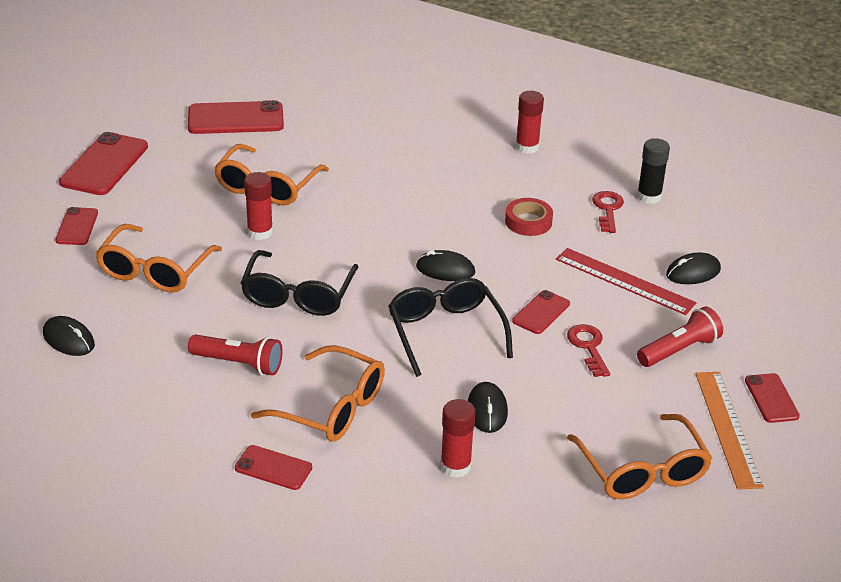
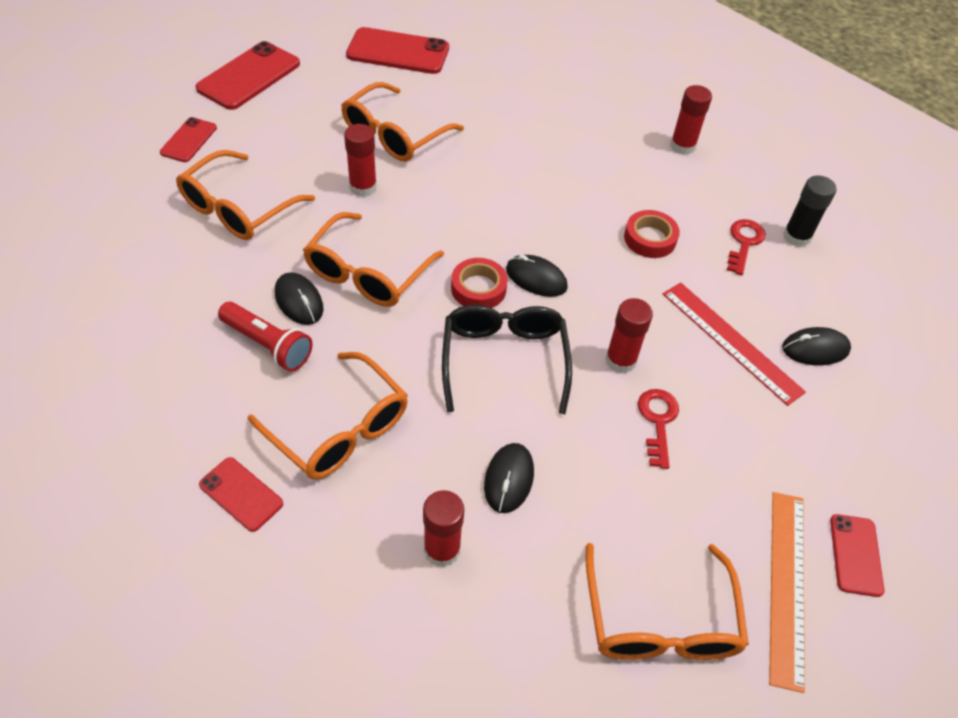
camera: 15 degrees right, 15 degrees up
black mouse [43,316,95,356] -> black mouse moved to [275,272,323,325]
black glasses [241,250,358,316] -> orange glasses [303,212,444,307]
red phone [512,290,570,334] -> red glue stick [605,298,653,373]
red flashlight [637,306,723,367] -> none
none -> red tape [451,258,508,308]

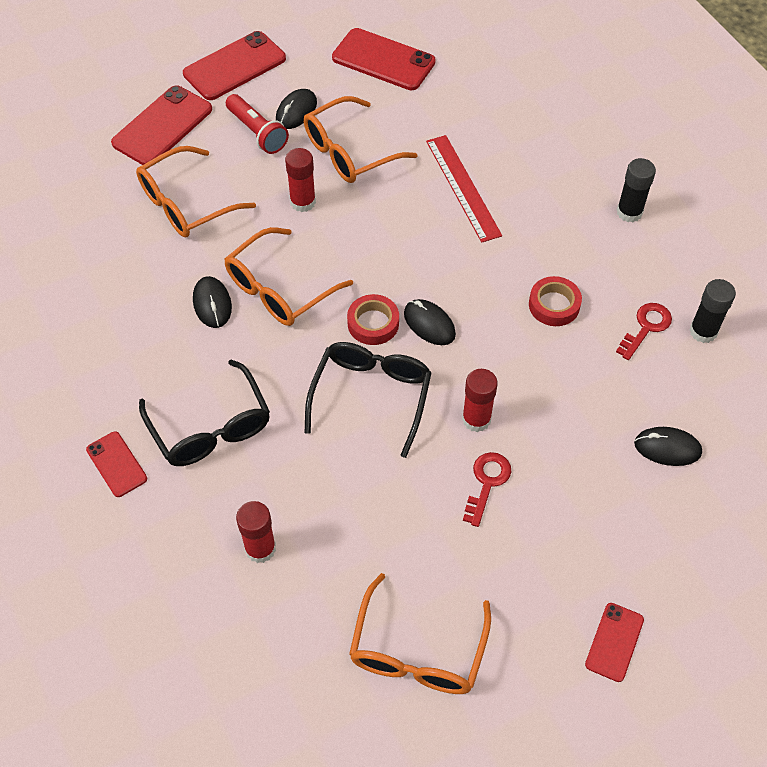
camera: 20 degrees right, 5 degrees up
red phone [160,117,217,162] -> red phone [111,86,212,165], size x1.78
red flashlight [218,302,313,372] -> red flashlight moved to [226,94,289,154]
orange glasses [248,352,408,480] -> black glasses [139,360,270,466]
black mouse [484,443,534,513] -> black mouse moved to [276,89,317,129]
red ruler [663,282,806,406] -> red ruler moved to [426,135,502,243]
red glue stick [670,85,712,155] -> black glue stick [617,158,656,222]
orange ruler [769,492,805,693] -> none

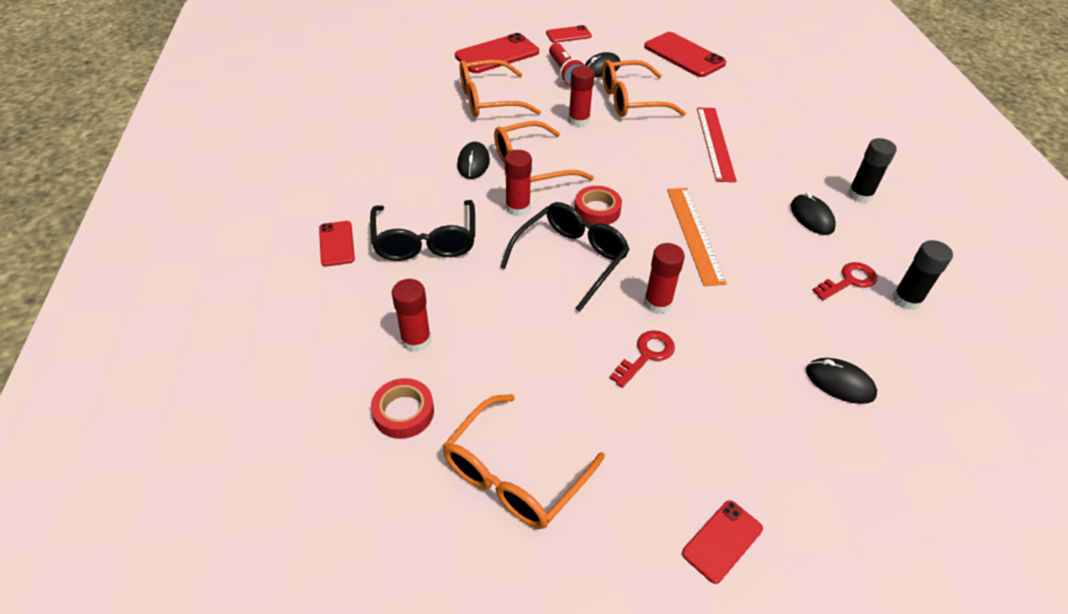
camera: 20 degrees right, 10 degrees down
red phone [183,31,286,100] -> red phone [546,25,592,43], size x0.56
black mouse [404,299,456,345] -> black mouse moved to [790,192,836,235]
red tape [529,276,582,326] -> red tape moved to [371,378,434,439]
none -> red glue stick [505,150,532,216]
none -> orange ruler [667,188,727,286]

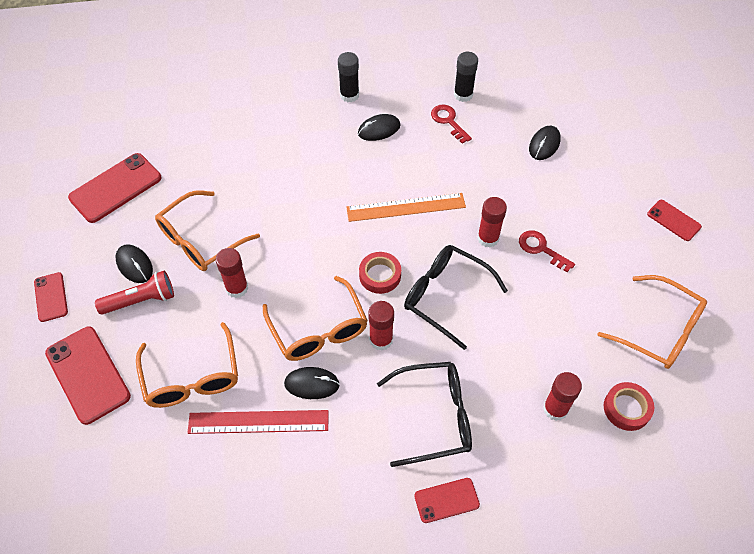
camera: 90 degrees left, 10 degrees up
orange glasses [602,60,686,117] -> orange glasses turned 60 degrees clockwise [155,190,260,271]
red ruler [697,108,737,182] -> red ruler moved to [188,410,329,434]

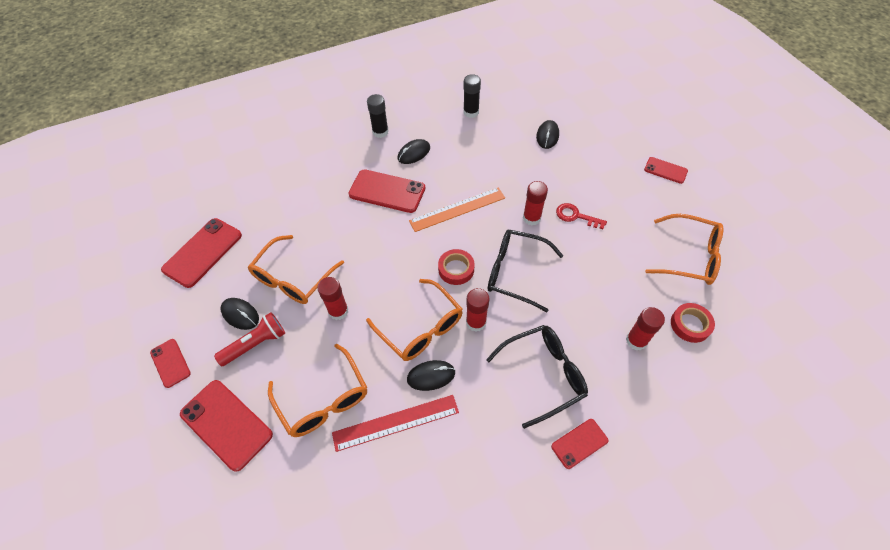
camera: 15 degrees left, 0 degrees up
red key [431,105,472,144] -> none
none -> red phone [348,169,425,213]

